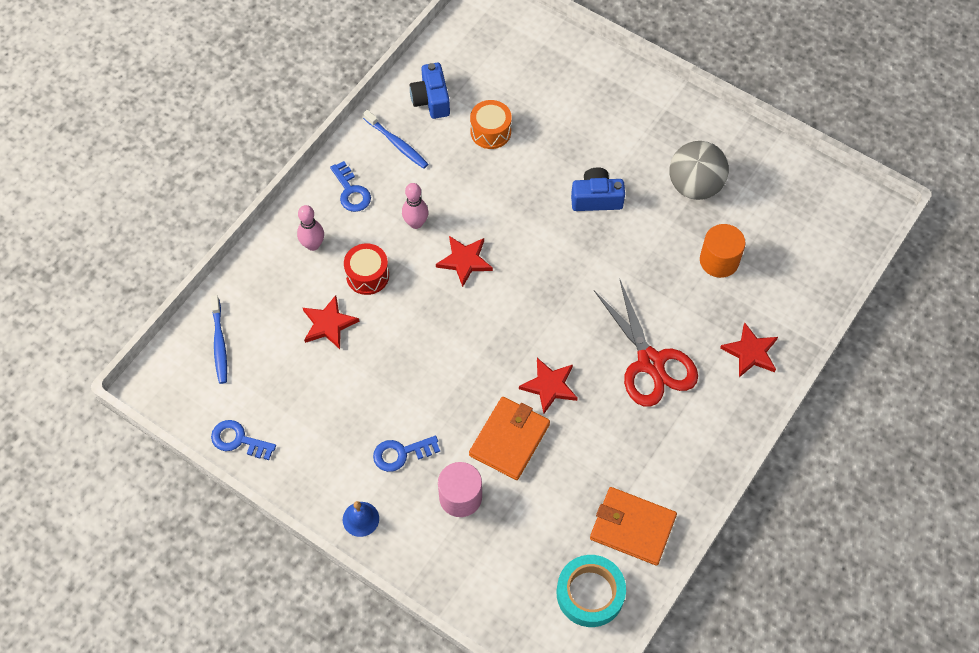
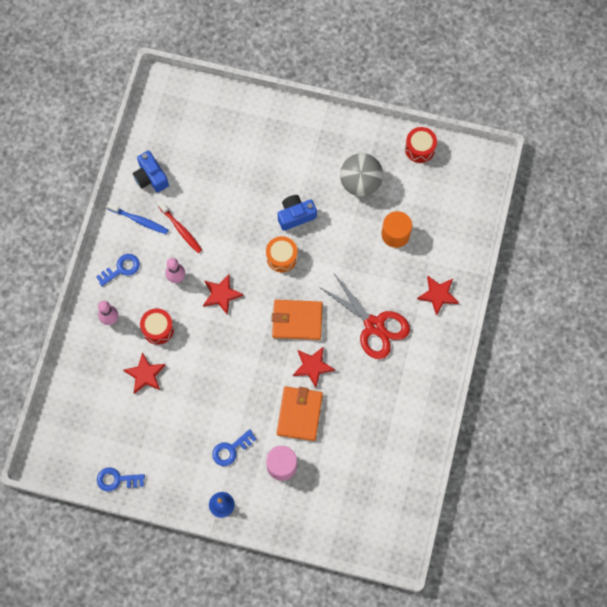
camera: 20 degrees left, 10 degrees up
blue toothbrush [211,295,227,384] -> none
blue key [330,161,371,212] -> blue key turned 75 degrees counterclockwise [96,254,140,286]
orange drum [470,100,512,149] -> orange drum moved to [266,236,298,272]
turquoise tape [557,555,626,627] -> none
orange wallet [590,487,677,566] -> orange wallet moved to [272,300,323,340]
none -> red toothbrush [157,201,202,253]
none -> red drum [405,127,437,163]

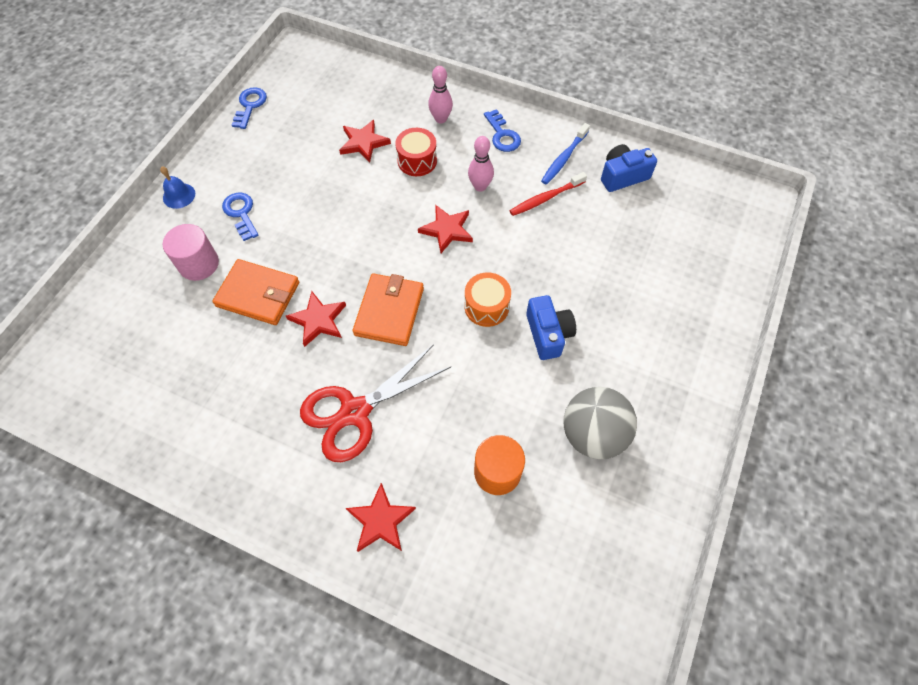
camera: 100 degrees right, 10 degrees down
red drum [405,127,437,163] -> none

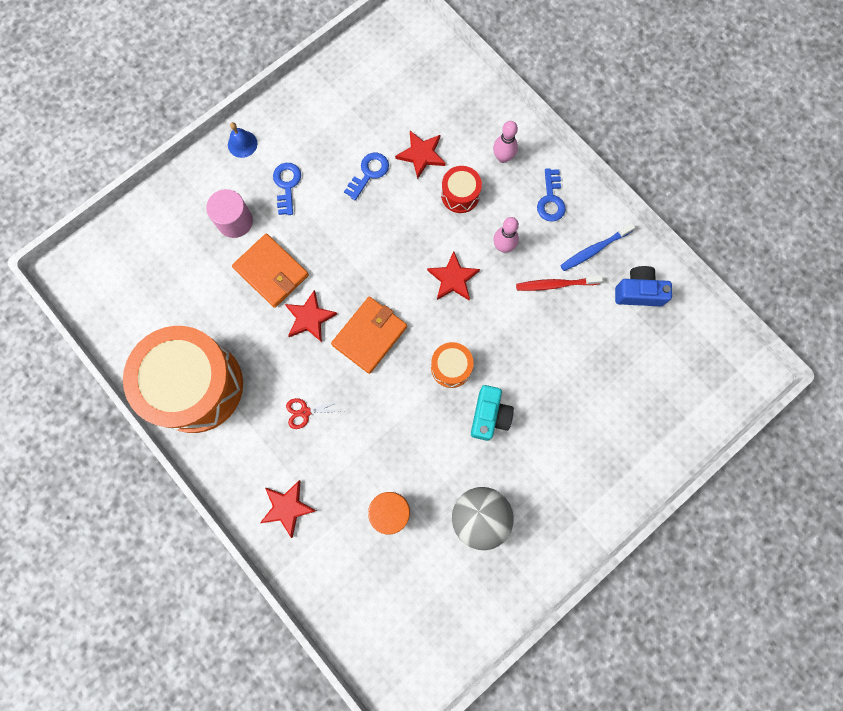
camera: 25 degrees right, 15 degrees up
blue key [232,87,267,129] -> blue key moved to [344,153,389,200]
red scissors [300,344,451,462] -> red scissors [286,398,343,429], size x0.44
blue camera [526,295,576,360] -> turquoise camera [471,385,514,441]
none -> orange drum [123,326,243,433]

